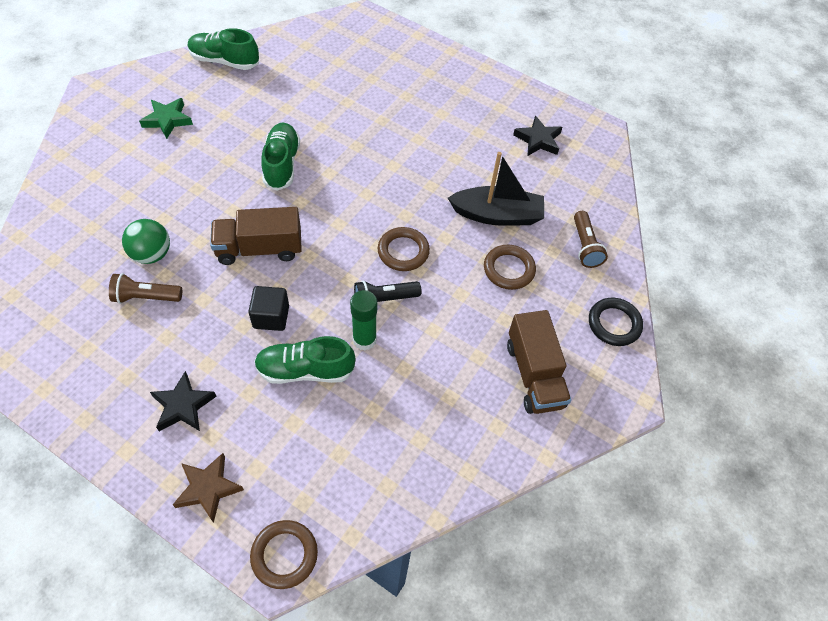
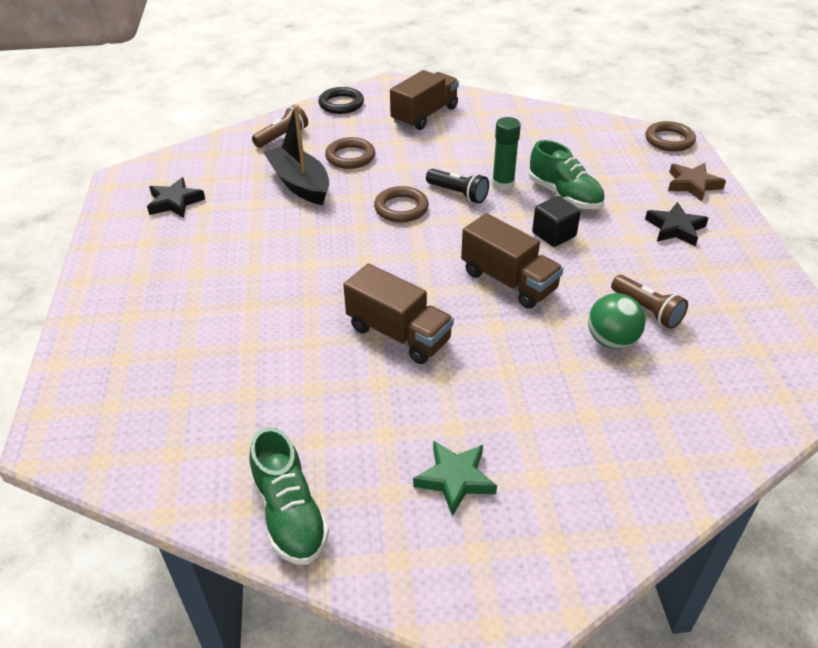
camera: 125 degrees left, 15 degrees down
green shoe [261,123,300,191] -> brown truck [343,264,454,364]

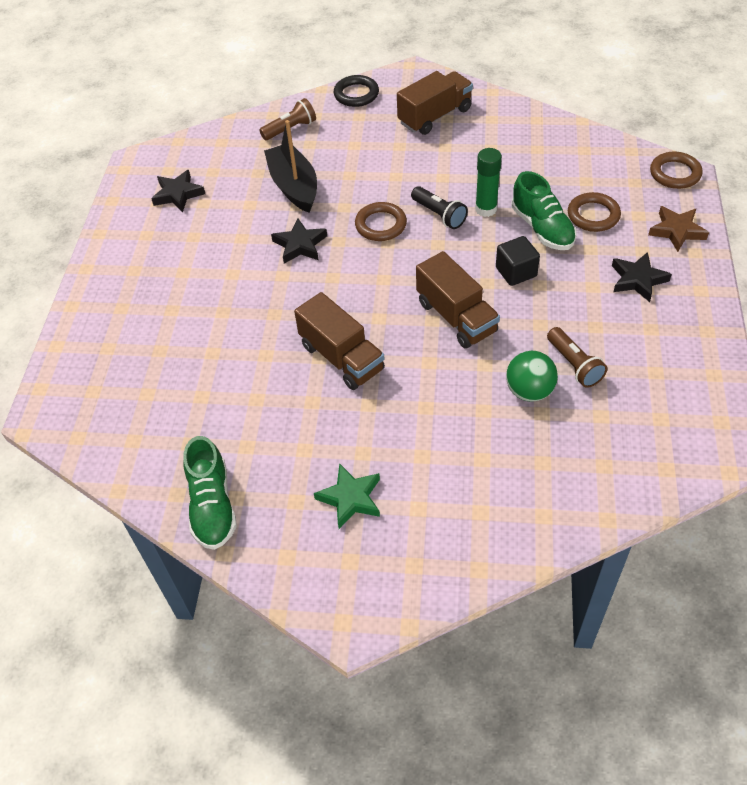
camera: 15 degrees right, 10 degrees up
brown ring [325,137,375,169] -> brown ring moved to [568,192,621,232]
none -> black star [271,218,327,264]

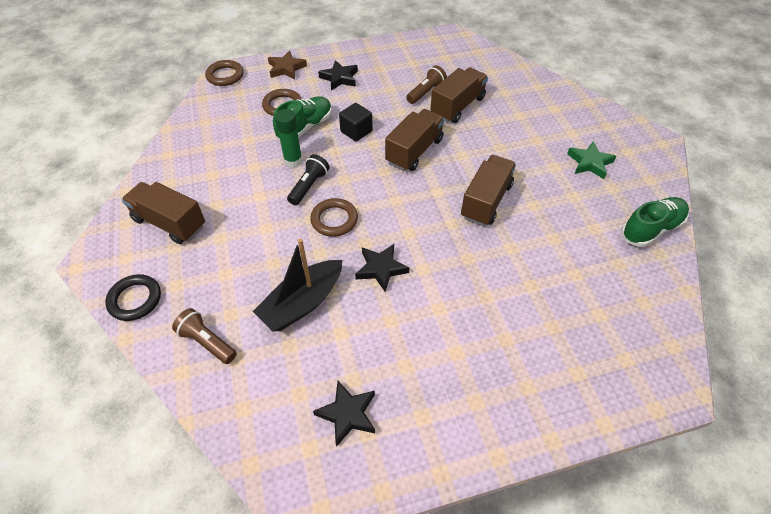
camera: 115 degrees left, 0 degrees up
green ball [506,351,558,401] -> brown truck [430,67,488,123]

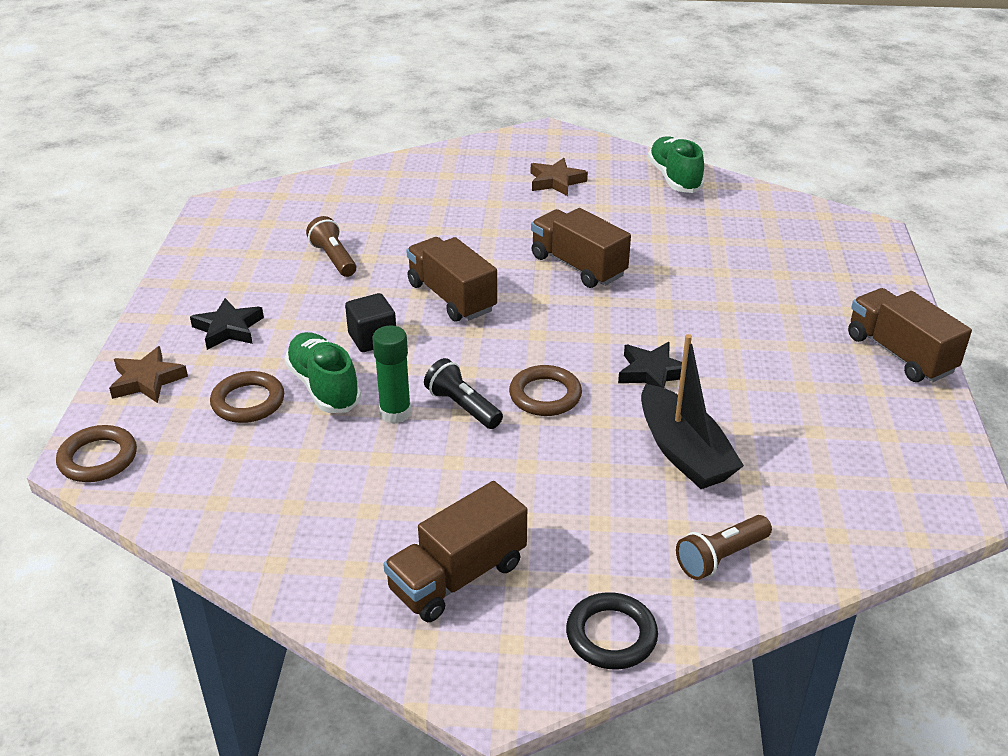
camera: 70 degrees left, 15 degrees down
black star [313,381,375,447] -> none
brown truck [430,67,488,123] -> brown truck moved to [848,288,972,382]
green star [567,141,616,179] -> brown star [531,158,588,196]

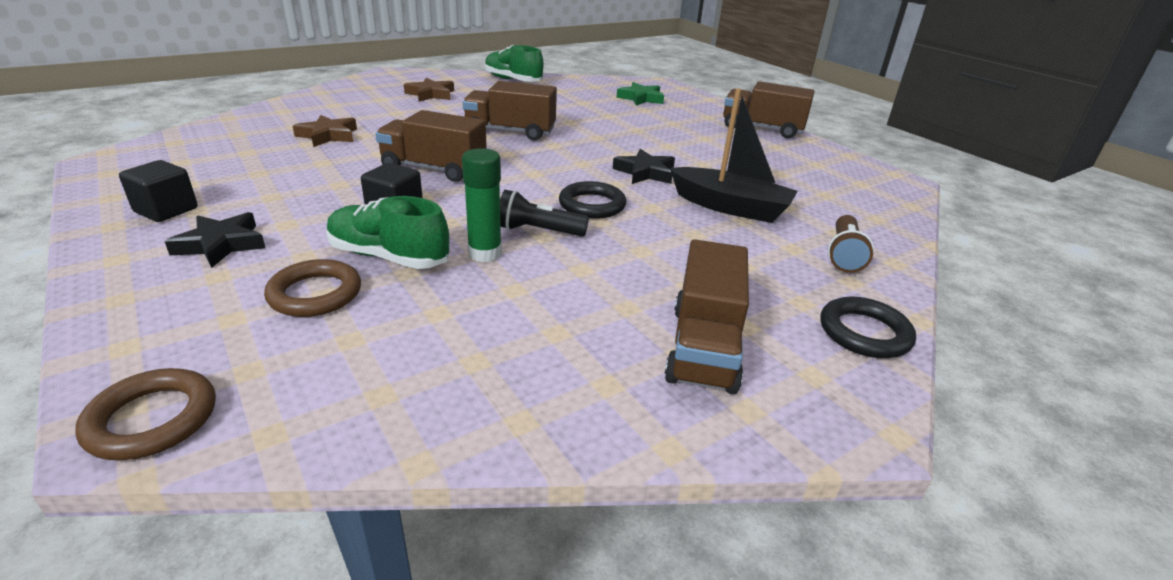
camera: 40 degrees left, 5 degrees down
brown star [109,346,188,403] -> brown star moved to [293,115,357,147]
brown flashlight [306,216,356,277] -> none
brown ring [509,365,582,416] -> black ring [559,181,626,219]
none -> black cube [119,160,197,222]
none -> green star [617,82,664,106]

